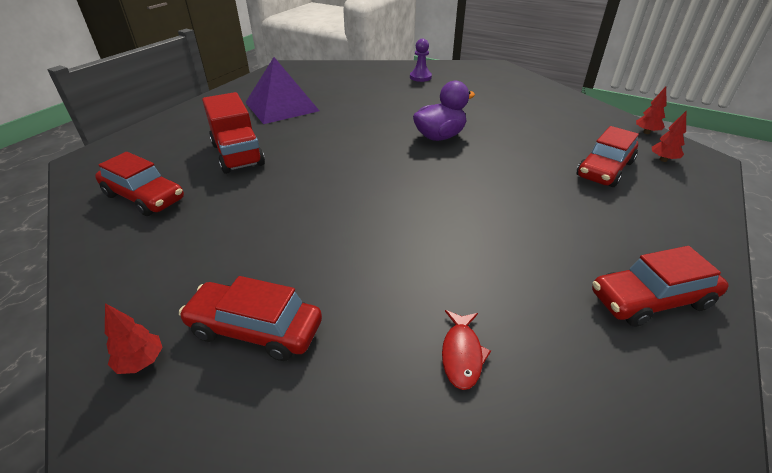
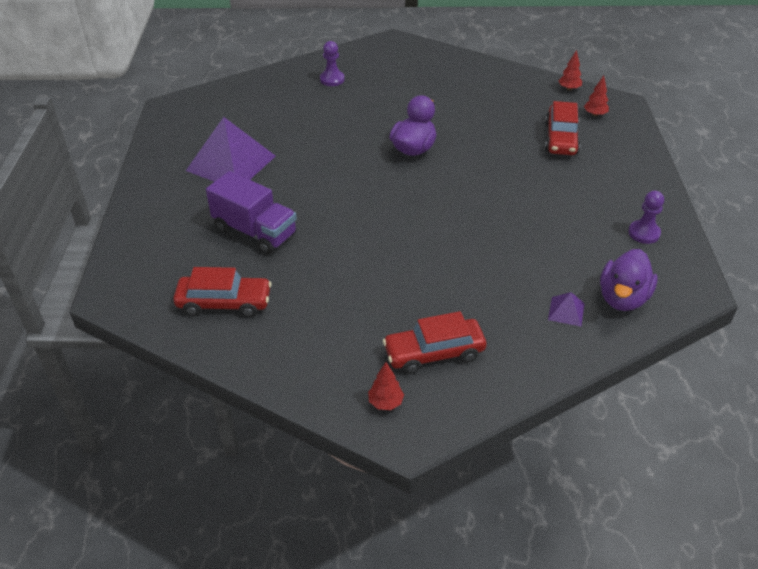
camera: 30 degrees left, 5 degrees up
red truck [202,92,265,174] -> purple truck [206,171,297,254]
red fish [442,310,491,390] -> purple pyramid [548,292,585,327]
red car [592,246,729,327] -> purple pawn [628,191,664,244]
none -> purple duck [600,249,658,311]

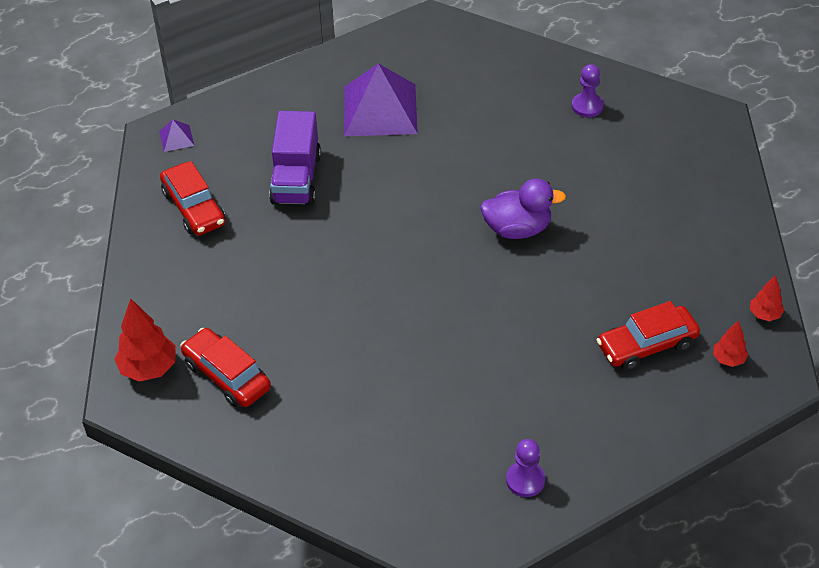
camera: 60 degrees right, 5 degrees up
red tree [368,362,404,410] -> red tree [114,298,176,382], size x1.76
purple pyramid [548,292,585,327] -> purple pyramid moved to [159,120,194,152]
purple duck [600,249,658,311] -> none

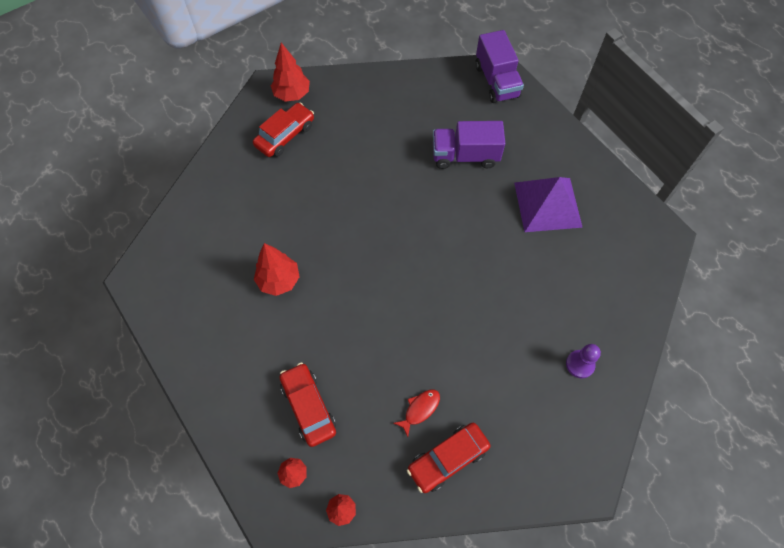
camera: 85 degrees right, 15 degrees up
purple pyramid [159,120,194,152] -> purple truck [475,30,524,103]
red car [160,161,225,236] -> red car moved to [407,423,491,493]
purple duck [480,179,566,239] -> none
purple pawn [506,439,545,497] -> none
none -> red tree [254,243,300,296]
none -> red fish [394,390,440,437]

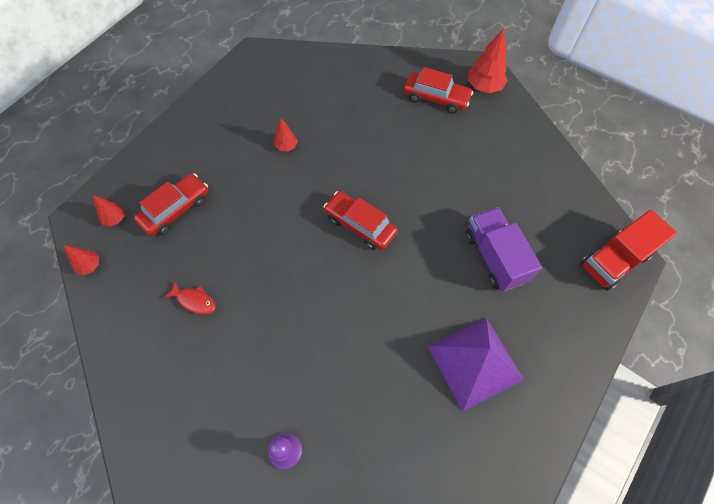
camera: 70 degrees right, 0 degrees up
red tree [254,243,300,296] -> red tree [274,118,298,152], size x0.57
red car [407,423,491,493] -> red car moved to [323,191,398,250]
purple truck [475,30,524,103] -> red truck [580,210,677,291]

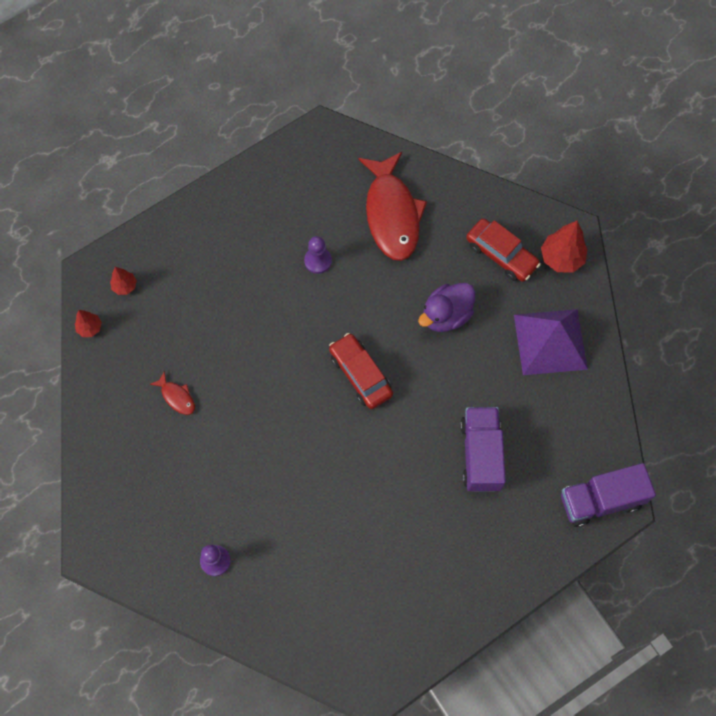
camera: 20 degrees right, 5 degrees up
red car [134,173,209,236] -> none
red tree [274,118,298,152] -> purple pawn [304,236,332,274]
purple pyramid [427,318,524,411] -> purple pyramid moved to [514,309,588,375]
red truck [580,210,677,291] -> purple truck [561,463,656,527]
none -> red fish [358,152,427,261]
none -> purple duck [418,283,475,332]

